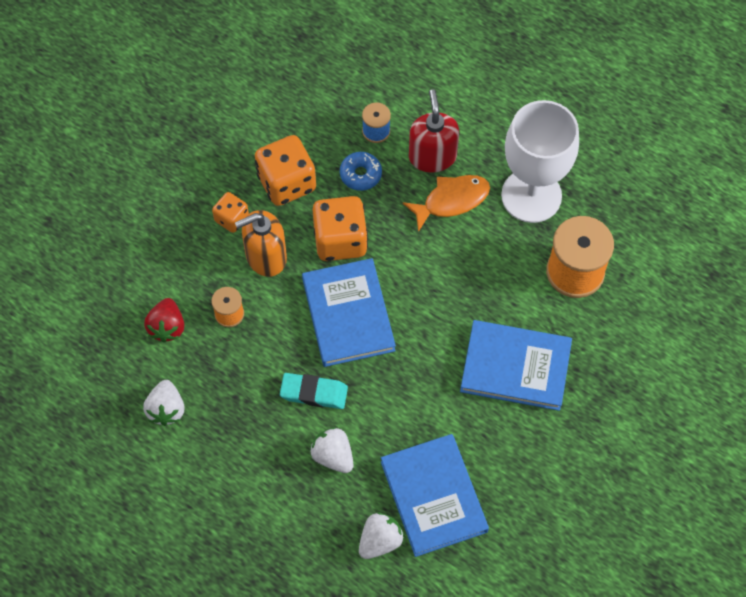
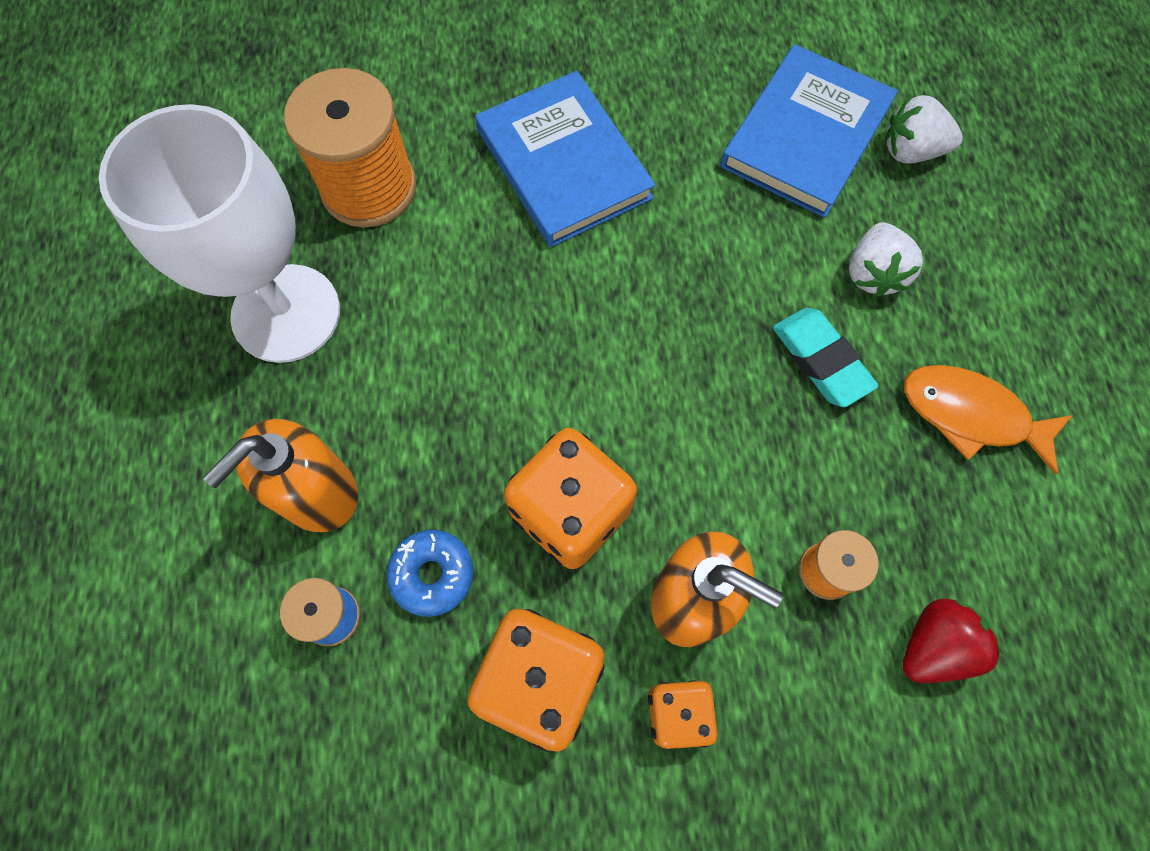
camera: 130 degrees left, 5 degrees up
white strawberry [143,380,185,426] -> none
blue book [302,258,396,367] -> none
orange fish [403,175,490,232] -> orange fish moved to [904,365,1073,475]
red soap dispenser [409,89,459,173] -> orange soap dispenser [203,419,358,532]

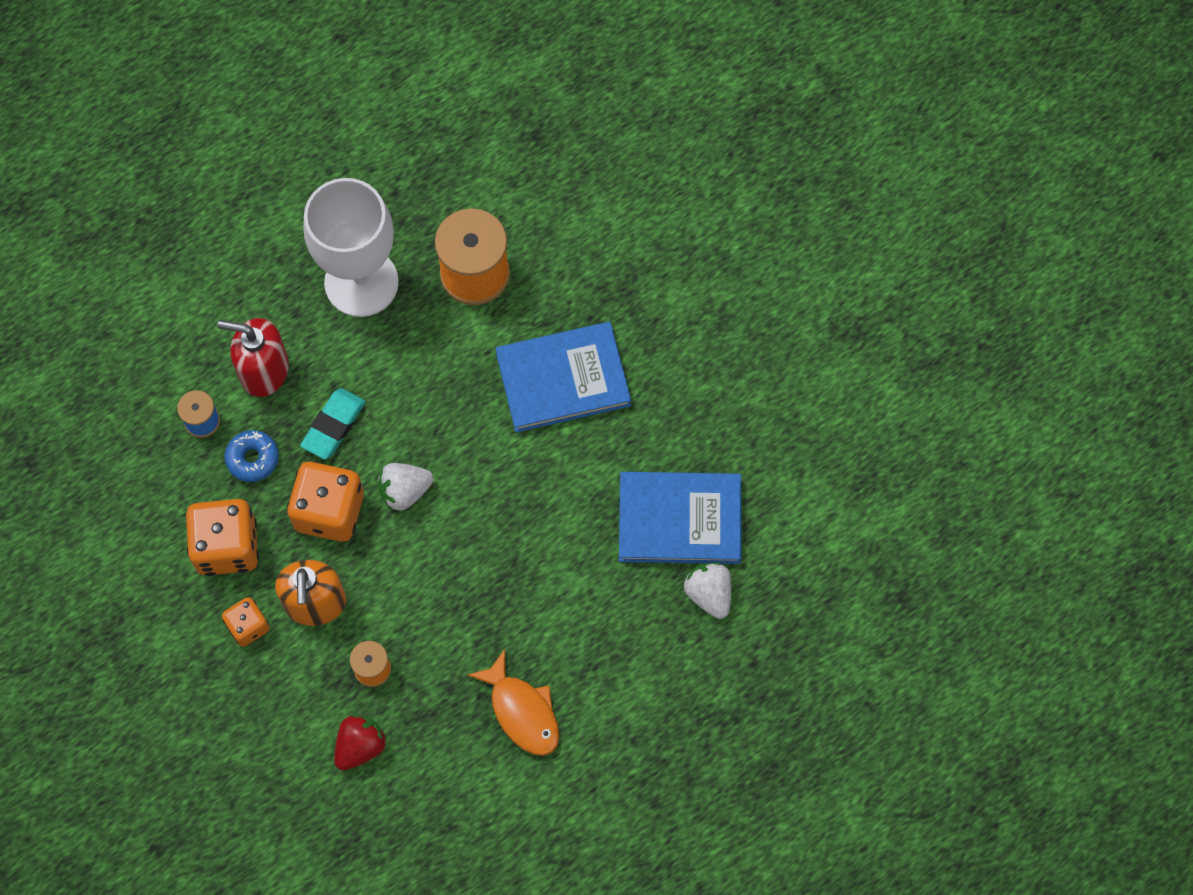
camera: 60 degrees right, 0 degrees up
orange soap dispenser [203,419,358,532] -> red soap dispenser [217,318,289,397]
blue book [475,71,655,247] -> blue book turned 45 degrees clockwise [496,322,631,433]
turquoise eraser [773,308,879,407] -> turquoise eraser moved to [300,388,365,459]
white strawberry [849,222,923,297] -> white strawberry moved to [378,463,434,510]
red strawberry [903,599,1003,683] -> red strawberry turned 75 degrees counterclockwise [334,715,387,771]
orange fish [904,365,1073,475] -> orange fish turned 150 degrees clockwise [467,649,559,756]

